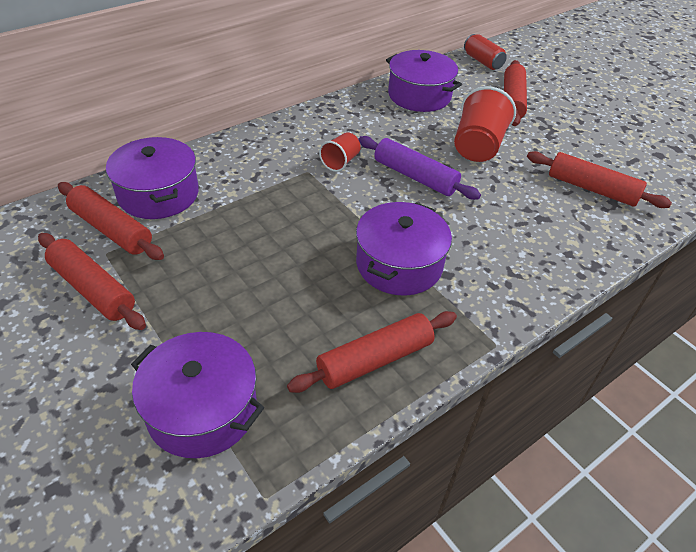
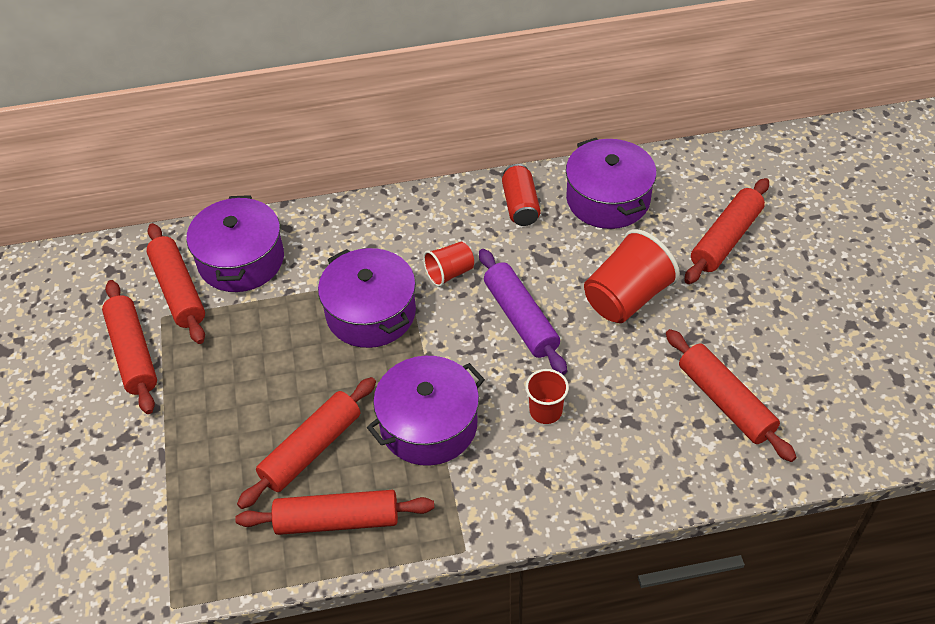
camera: 30 degrees right, 5 degrees up
purple pot [131,332,264,458] -> purple pot moved to [318,248,416,348]
red can [464,34,507,70] -> red can moved to [502,164,541,226]
none -> red rolling pin [237,377,376,509]
none -> red cup [525,369,569,424]

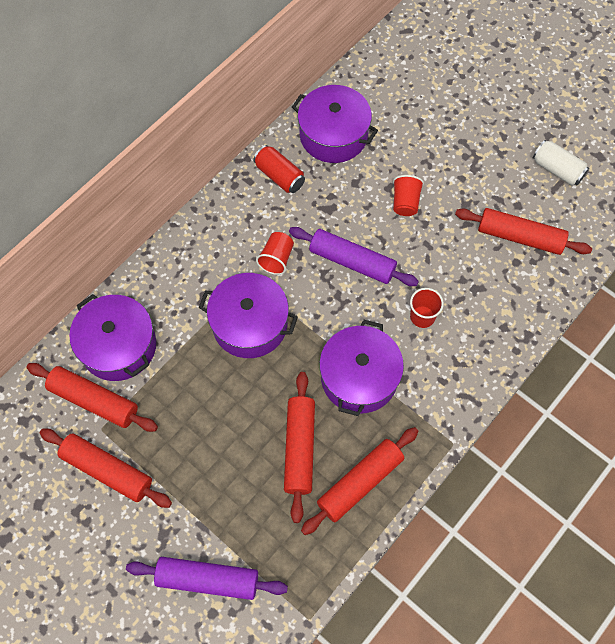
camera: 40 degrees left, 15 degrees up
red cup [584,229,680,323] -> red cup [393,175,424,216], size x0.56
red rolling pin [684,178,769,284] -> none
none -> purple rolling pin [126,557,288,600]
none -> white can [533,140,589,185]

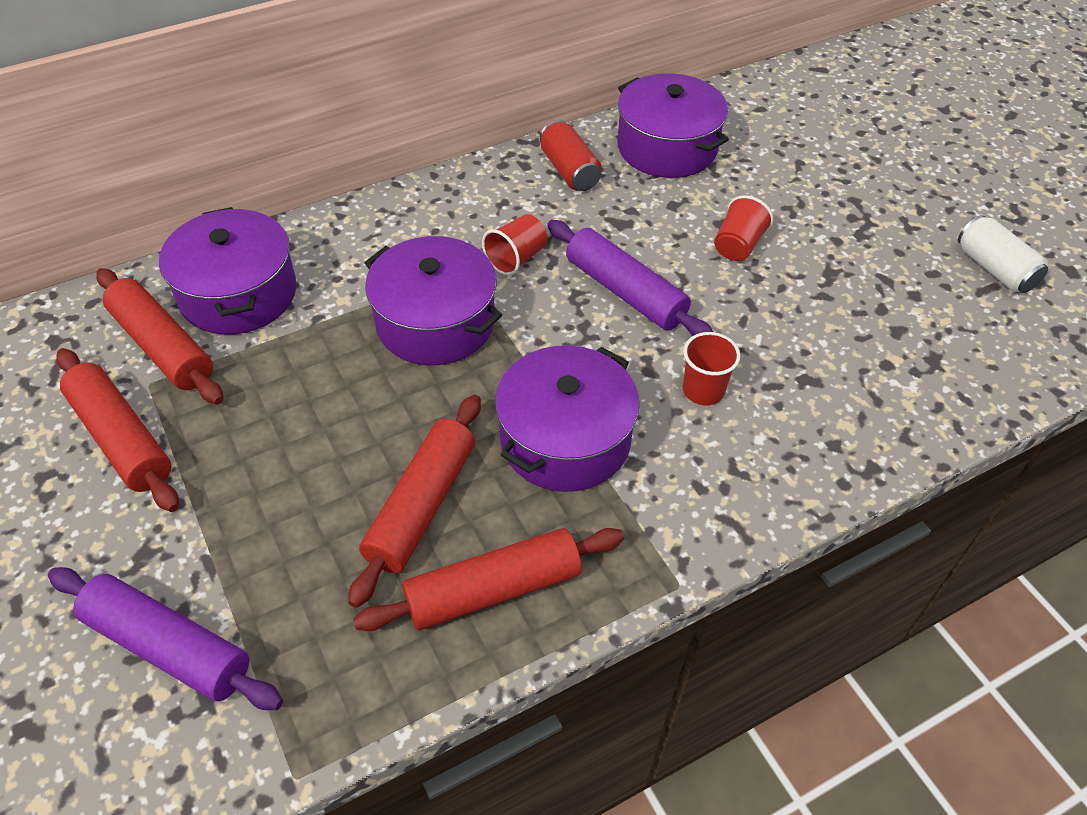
camera: 20 degrees right, 15 degrees down
red rolling pin [455,208,592,255] -> none

